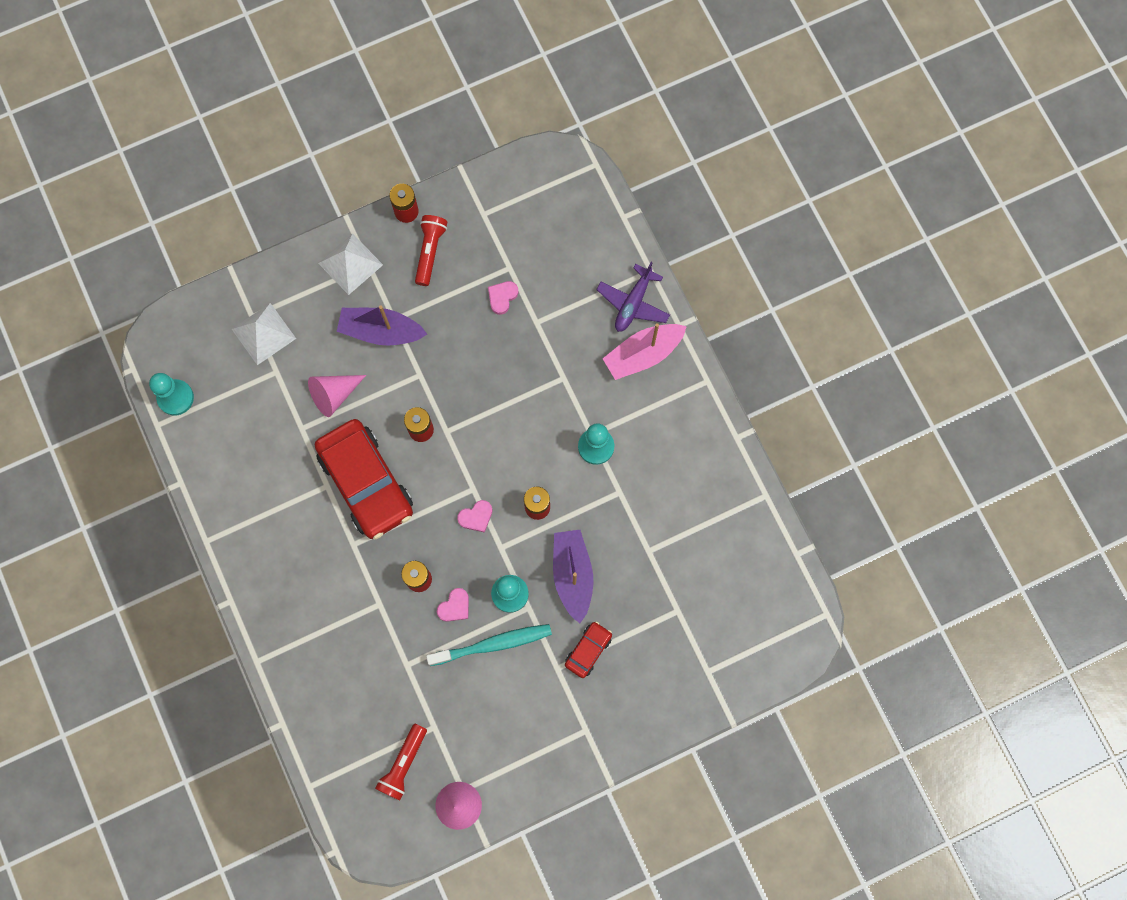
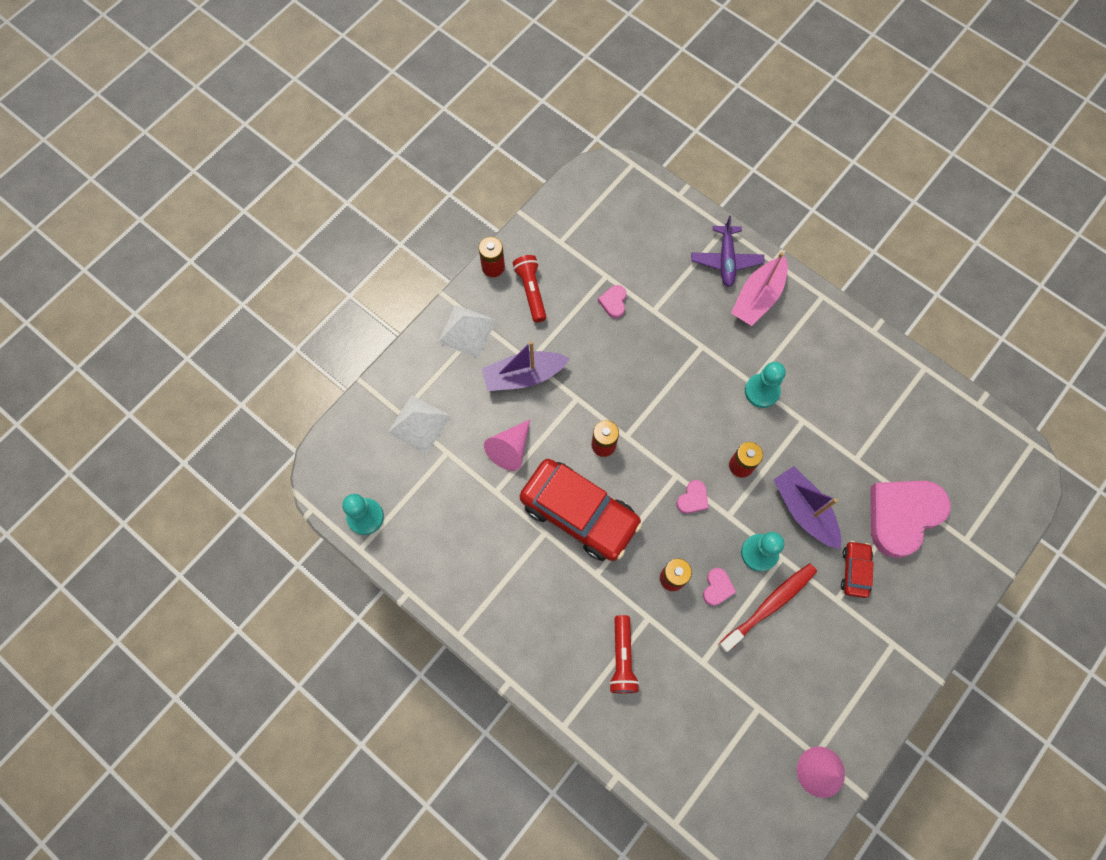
camera: 25 degrees left, 5 degrees down
red flashlight [375,724,427,801] -> red flashlight moved to [609,615,640,693]
turquoise toothbrush [426,624,552,666] -> red toothbrush [718,563,817,653]
none -> pink heart [870,481,951,558]

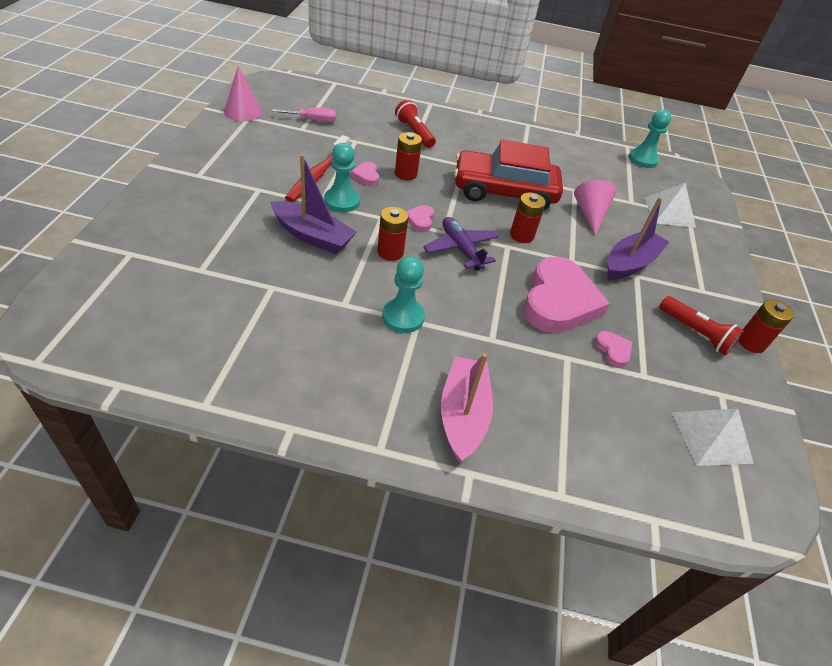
camera: 145 degrees right, 25 degrees down
white pyramid [438,305,496,358] -> white pyramid moved to [671,409,754,466]
purple plane [691,216,765,287] -> purple plane moved to [423,217,499,271]
red car [841,541,874,598] -> none
pink heart [870,481,951,558] -> pink heart moved to [523,256,610,333]
none -> pink screwdriver [272,108,336,122]

